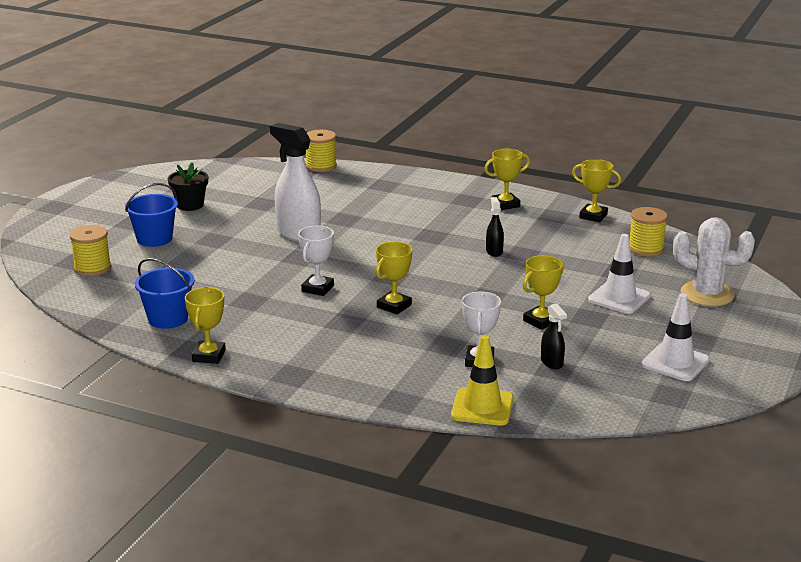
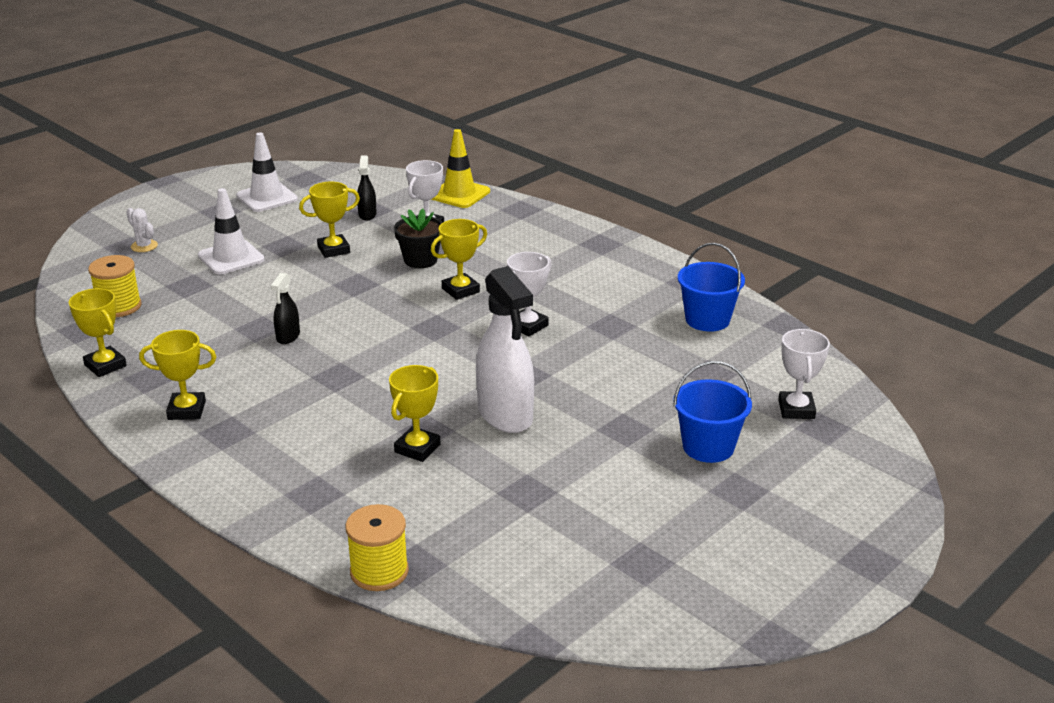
camera: 160 degrees left, 5 degrees up
yellow spool [70,225,111,276] -> white trophy [778,329,830,419]
black flower pot [167,162,208,211] -> black flower pot moved to [394,209,443,268]
yellow trophy [185,287,226,364] -> yellow trophy moved to [389,365,440,462]
white cactus [673,217,755,306] -> white cactus [126,208,158,252], size x0.47

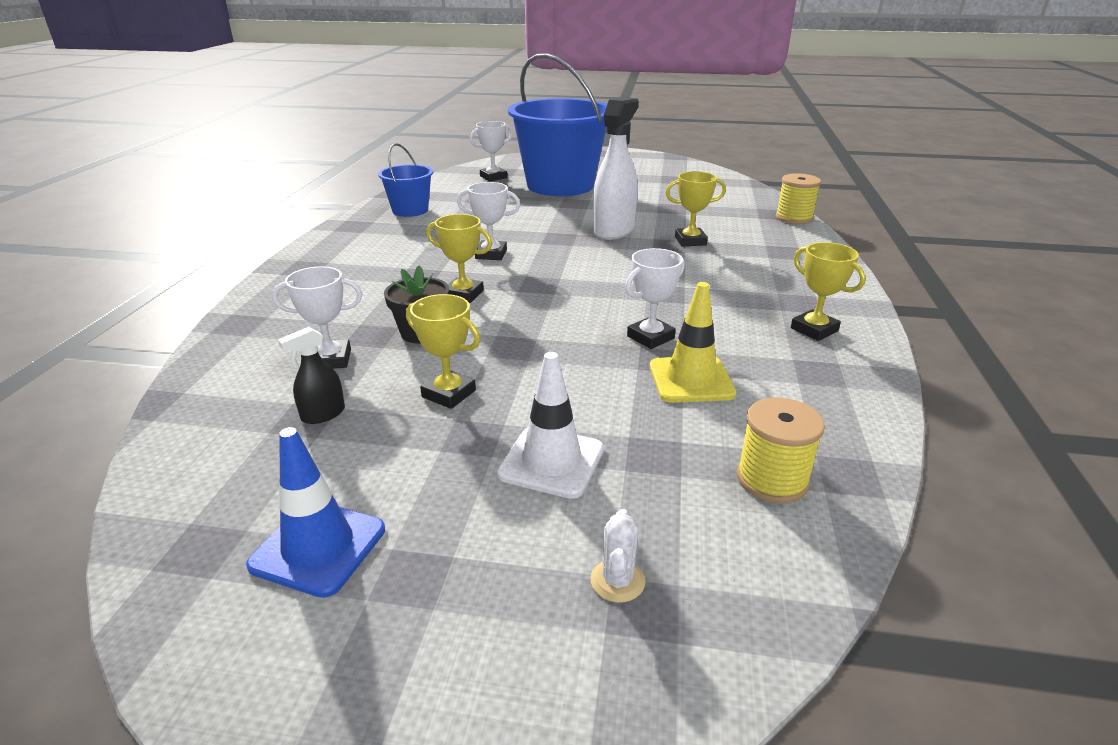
camera: 125 degrees left, 0 degrees up
yellow trophy [69,288,127,377] -> none
white traffic cone [236,132,298,212] -> blue traffic cone [246,427,385,598]
black spray bottle [271,273,300,344] -> white trophy [625,248,685,349]
yellow traffic cone [431,129,490,208] -> yellow traffic cone moved to [650,282,737,403]
blue bucket [673,361,752,463] -> blue bucket [508,53,607,196], size x2.09

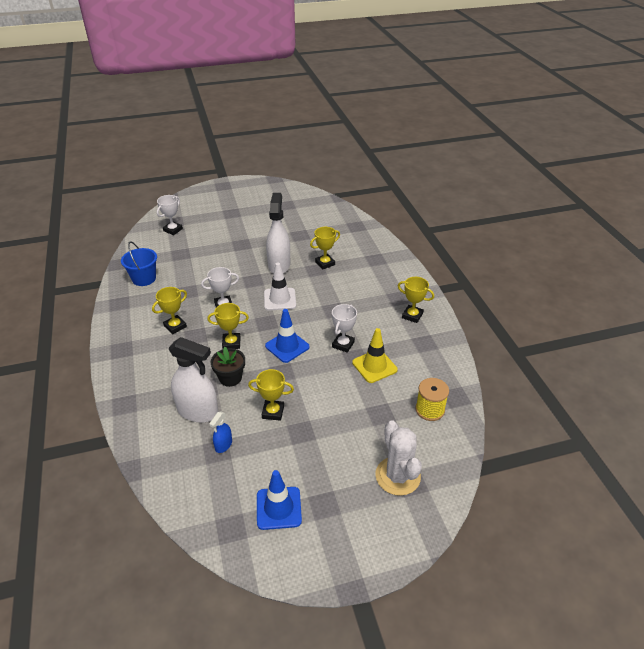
camera: 25 degrees left, 10 degrees up
white trophy [272,266,362,369] -> white spray bottle [168,337,218,423]
black spray bottle [278,327,345,424] -> blue spray bottle [209,412,232,453]
white traffic cone [497,352,604,499] -> white traffic cone moved to [264,263,296,310]
blue bucket [508,53,607,196] -> none
white cactus [591,509,645,603] -> white cactus [375,420,422,496], size x2.13
yellow spool [776,173,821,224] -> none
none -> yellow trophy [152,287,187,334]
none -> blue traffic cone [265,309,310,363]

